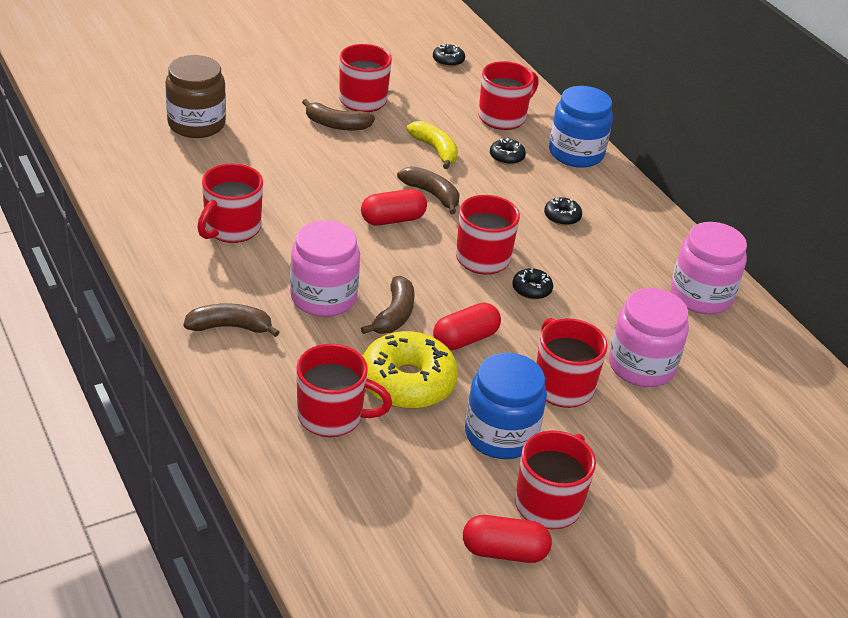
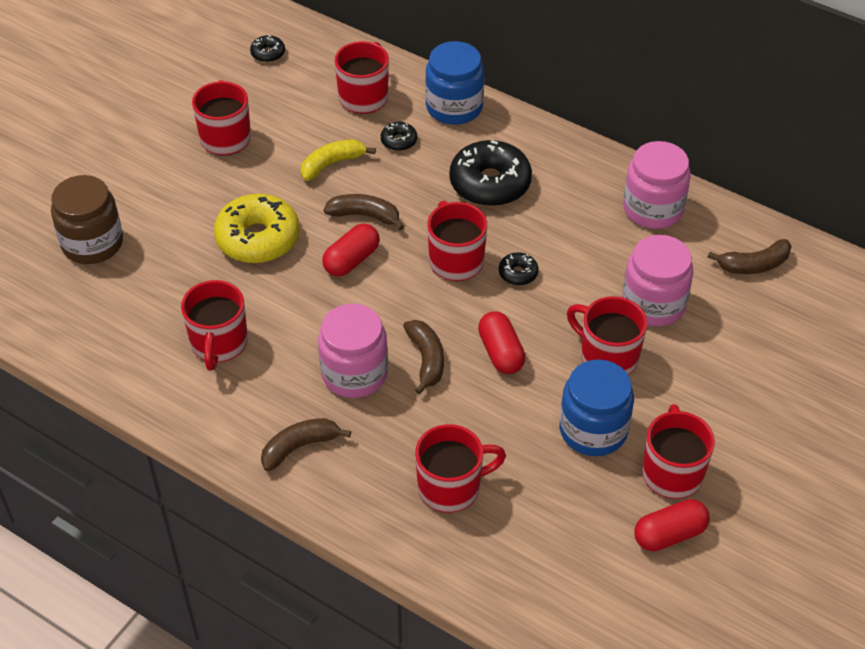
camera: 25 degrees left, 10 degrees up
brown banana [302,99,375,131] -> brown banana moved to [708,239,792,274]
yellow donut [362,331,458,409] -> yellow donut moved to [214,194,300,263]
yellow banana [407,121,458,169] -> yellow banana turned 60 degrees counterclockwise [301,139,376,181]
red capsule [433,303,501,351] -> red capsule turned 45 degrees counterclockwise [478,311,525,374]
black donut [544,197,582,226] -> black donut [450,140,532,206], size x2.17

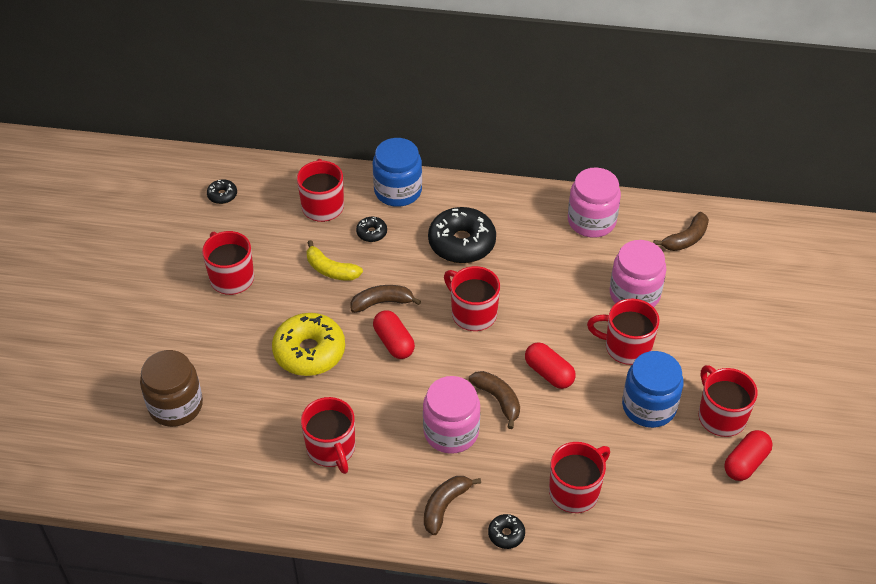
camera: 25 degrees left, 0 degrees up
yellow banana [301,139,376,181] -> yellow banana turned 90 degrees counterclockwise [307,240,363,281]
red capsule [322,224,380,277] -> red capsule turned 45 degrees counterclockwise [373,310,415,359]
black donut [499,252,538,285] -> black donut moved to [488,514,525,549]

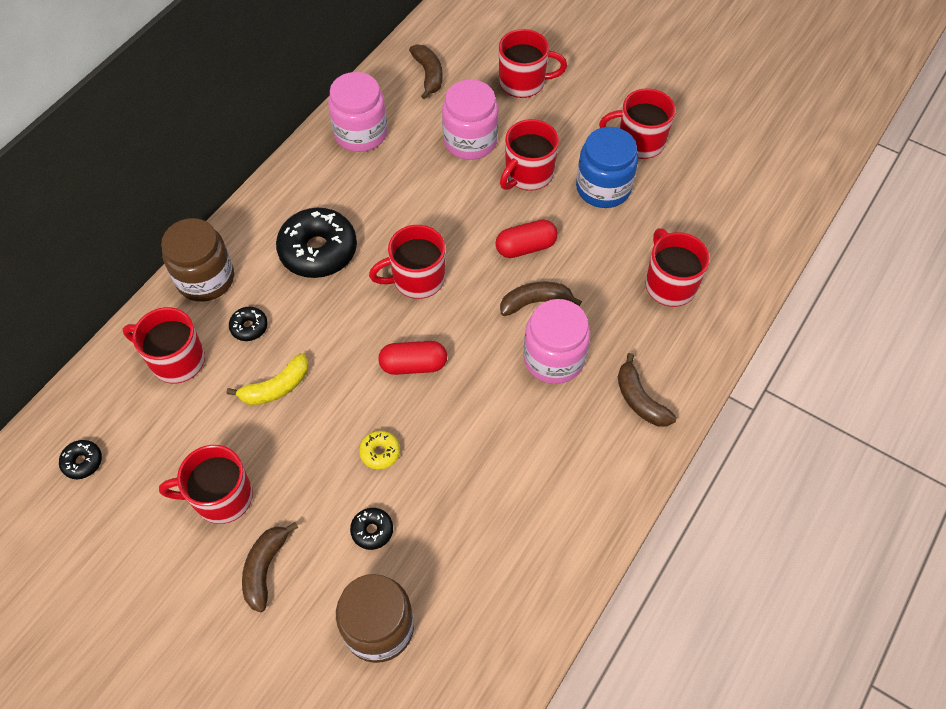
camera: 65 degrees left, 10 degrees up
yellow donut [272,313,345,376] -> yellow donut [359,430,400,470], size x0.46
red mug [301,397,355,474] -> red mug moved to [499,29,567,98]
brown banana [350,285,421,313] -> brown banana moved to [242,522,298,612]
blue jar [373,138,422,207] -> brown jar [161,218,234,302]
black donut [488,514,525,549] -> black donut moved to [350,508,393,550]
red capsule [724,430,773,481] -> none

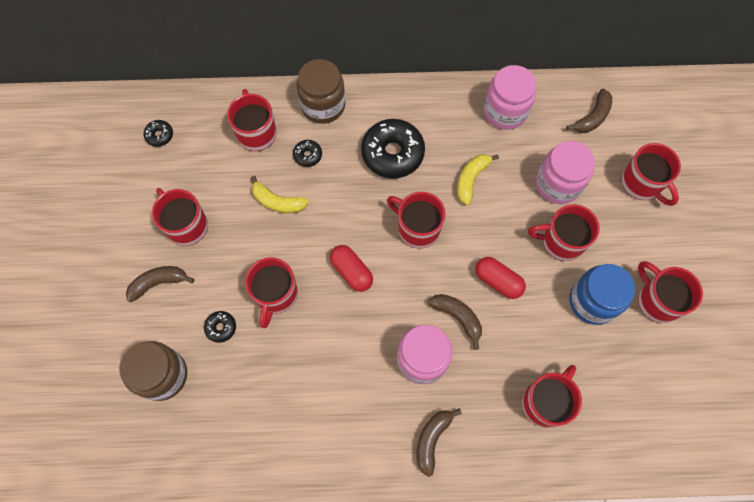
camera: 55 degrees right, 10 degrees up
yellow donut [359,430,400,470] -> red mug [245,257,298,328]
none -> yellow banana [457,154,499,205]

